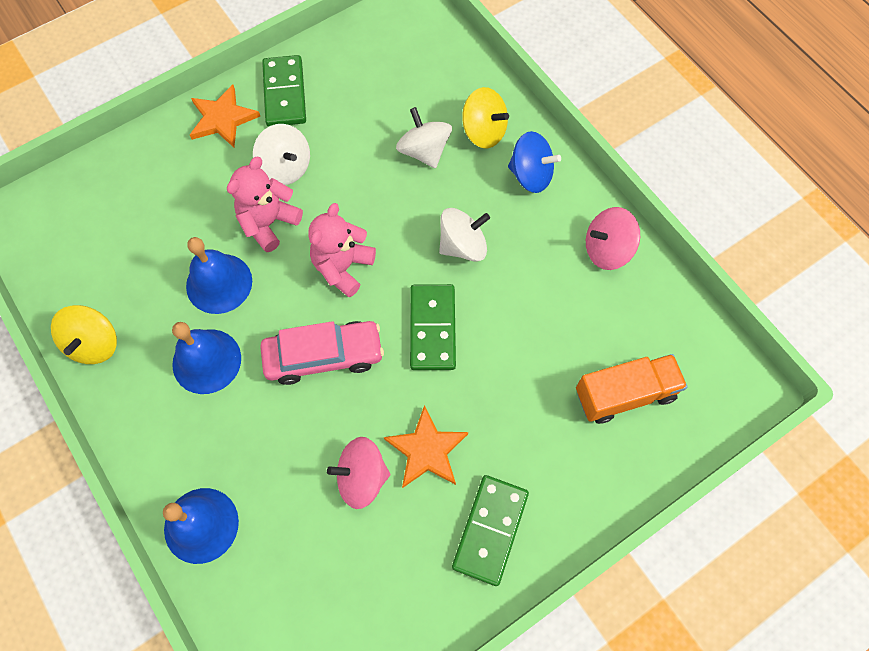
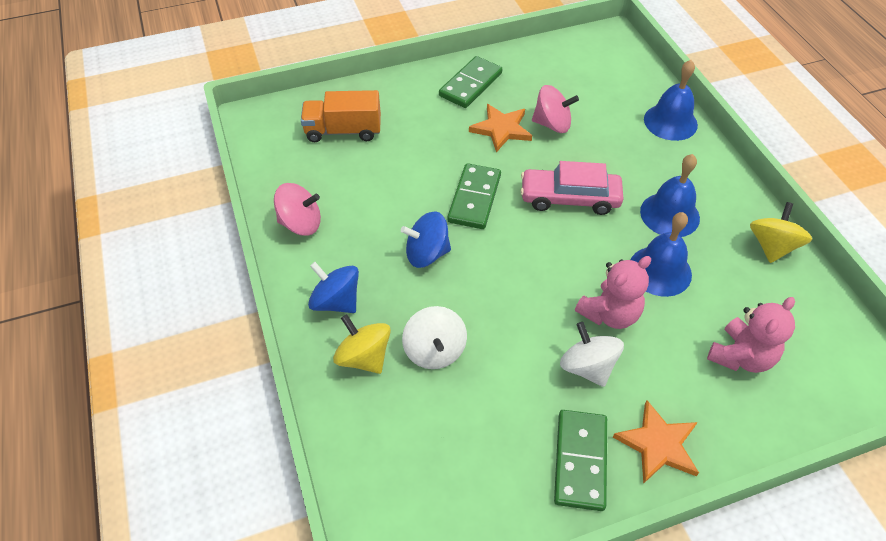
camera: 165 degrees left, 15 degrees down
pink teddy bear [308,203,376,297] -> pink teddy bear moved to [707,297,795,373]
white spinning top [439,208,490,262] -> blue spinning top [401,211,451,268]

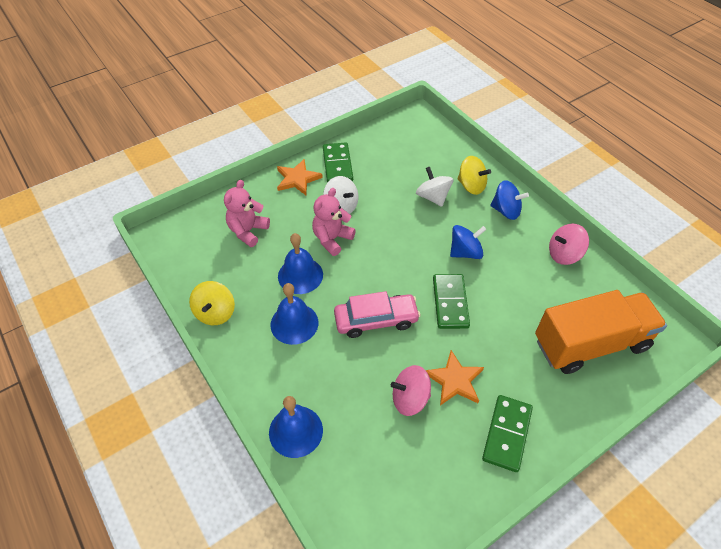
camera: 165 degrees right, 0 degrees up
orange truck [301,90,381,142] -> orange truck [535,290,667,374], size x1.62

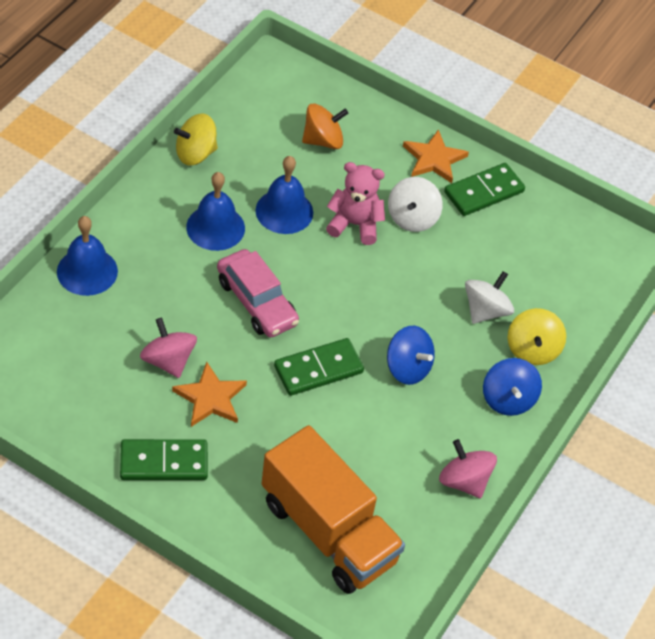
camera: 60 degrees right, 0 degrees up
pink teddy bear [224,180,270,247] -> orange spinning top [302,104,348,149]

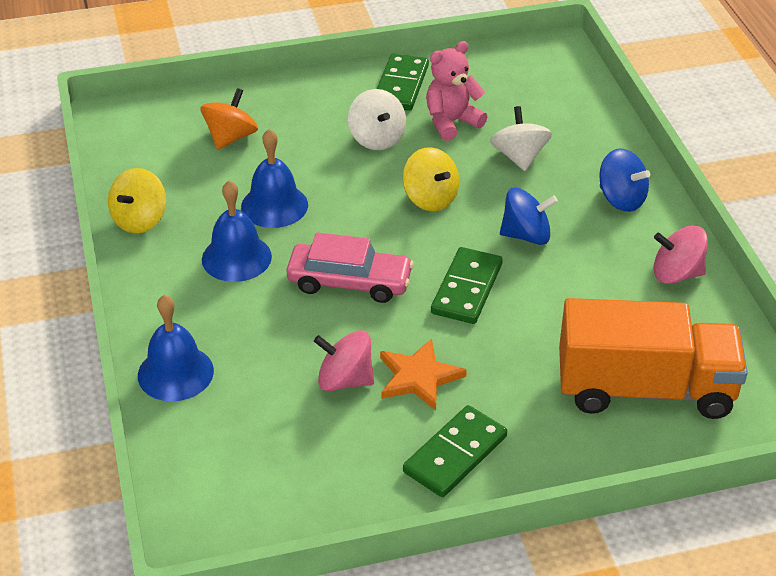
camera: 40 degrees left, 10 degrees down
pink teddy bear [326,162,385,245] -> pink teddy bear moved to [426,41,487,141]
orange star [403,129,469,183] -> none
yellow spinning top [508,308,566,365] -> yellow spinning top moved to [403,147,459,211]

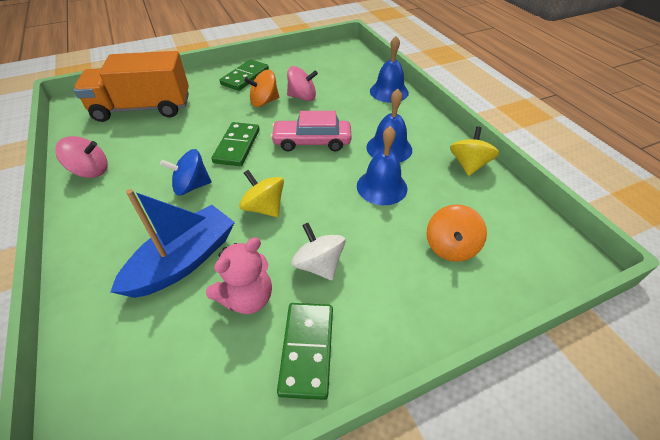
camera: 170 degrees right, 5 degrees up
orange star [380,338,467,411] -> orange spinning top [244,70,279,107]
white spinning top [490,106,552,171] -> blue boat [111,189,235,298]
blue spinning top [599,148,650,212] -> none

